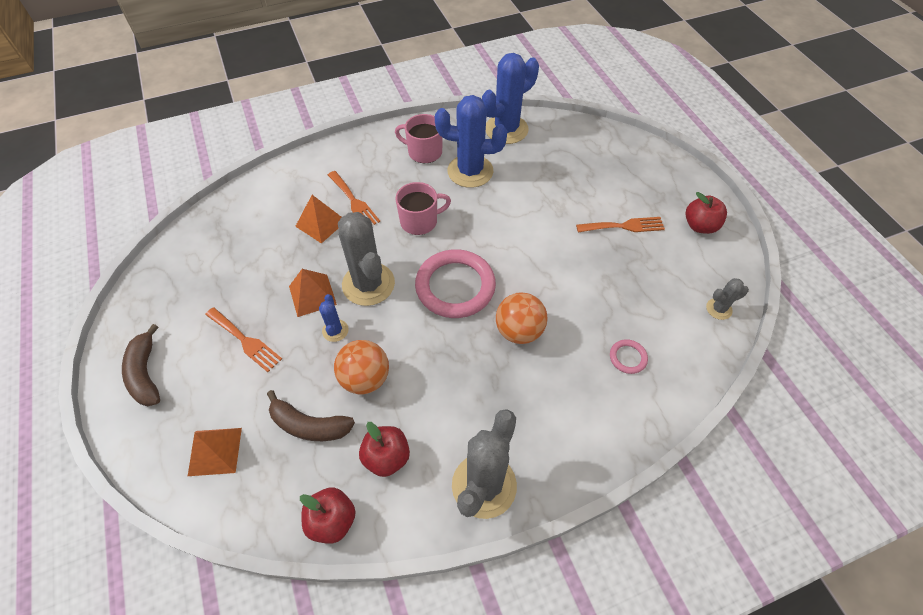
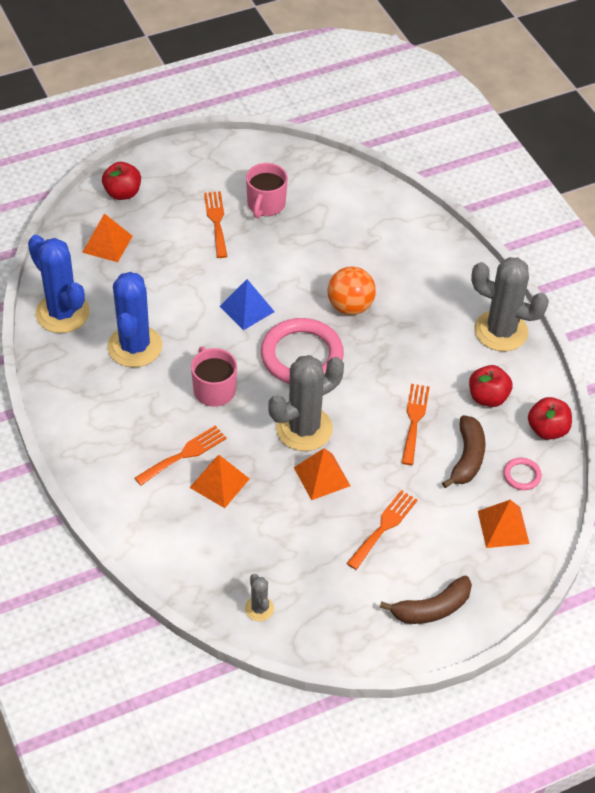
camera: 95 degrees left, 5 degrees down
blue cactus [319,294,348,342] -> none
orange ball [334,340,389,394] -> orange fork [401,384,430,465]
pink mug [395,114,443,163] -> pink mug moved to [246,163,288,218]
pink ring [610,339,648,374] -> pink ring moved to [503,458,542,490]
red apple [685,192,727,234] -> red apple moved to [102,162,141,200]
grey cactus [706,278,749,320] -> grey cactus moved to [245,574,274,621]
none -> orange pyramid [82,213,132,262]
none -> blue pyramid [219,279,275,330]

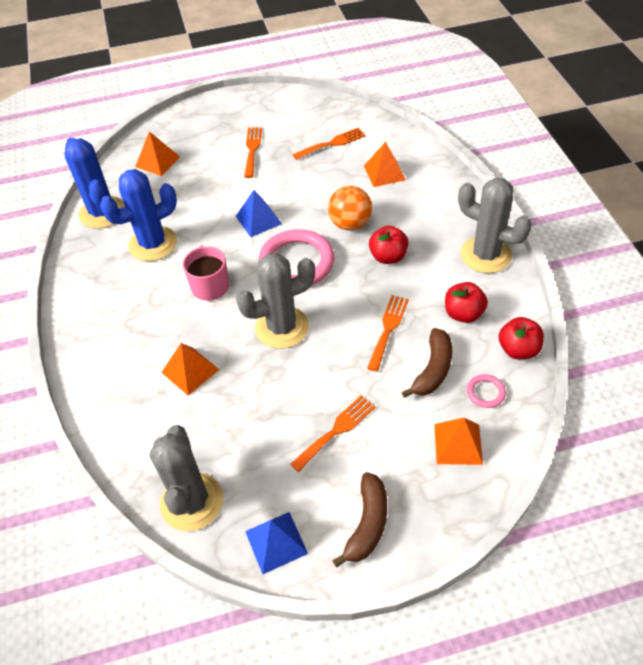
camera: 15 degrees right, 0 degrees up
red apple [102,162,141,200] -> red apple moved to [369,226,408,264]
blue cactus [107,272,162,367] -> blue cactus turned 45 degrees clockwise [100,169,177,261]
orange fork [135,426,227,486] -> orange fork moved to [293,128,366,160]
grey cactus [245,574,274,621] -> grey cactus [149,425,223,531], size x2.12
pink mug [246,163,288,218] -> none
orange pyramid [294,448,350,500] -> orange pyramid moved to [364,142,406,187]
brown banana [380,575,472,624] -> brown banana turned 60 degrees counterclockwise [332,472,387,567]
none -> blue pyramid [245,512,308,574]

